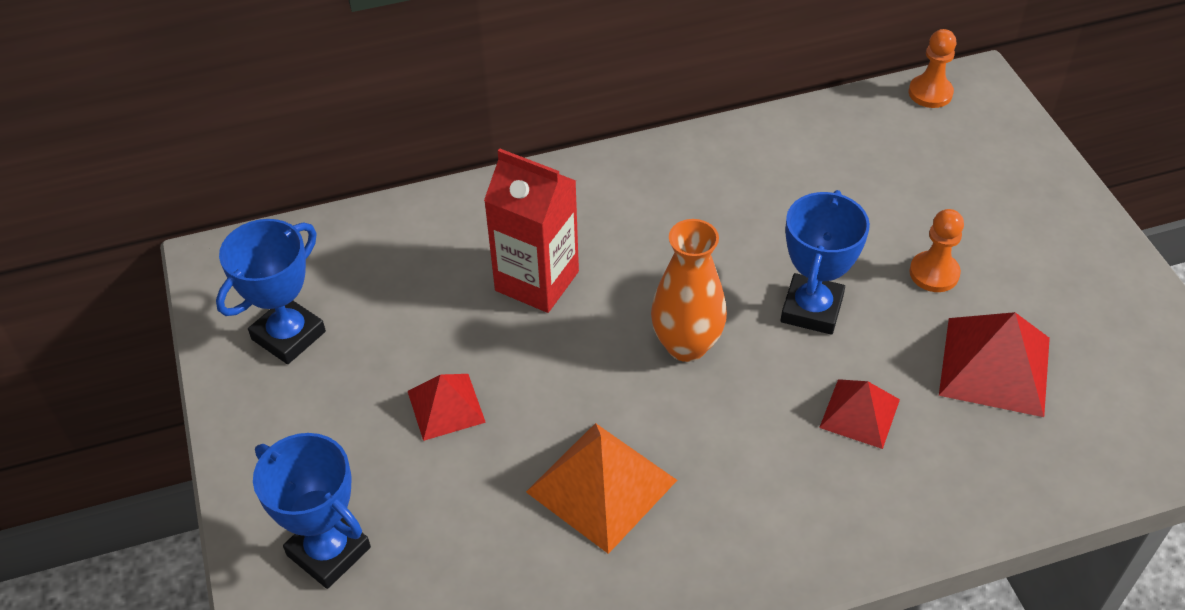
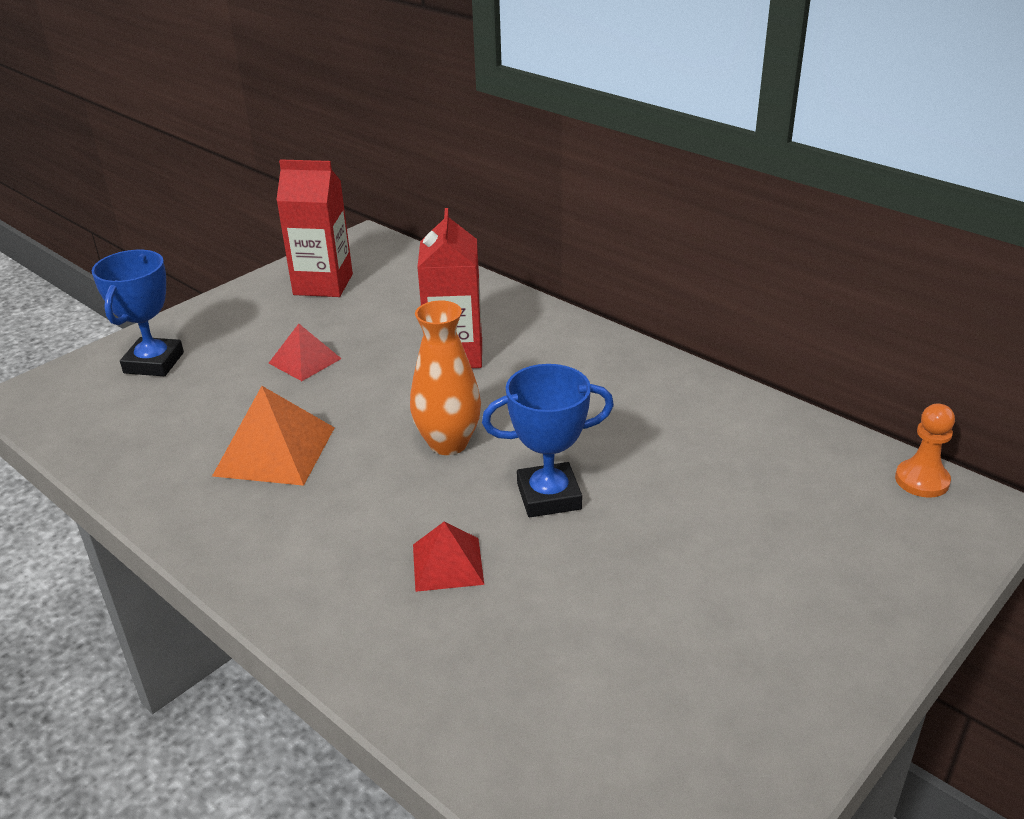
camera: 60 degrees right, 15 degrees down
blue trophy [216,219,326,364] -> red carton [276,159,353,297]
orange pawn [909,209,964,292] -> none
red pyramid [939,312,1050,417] -> none

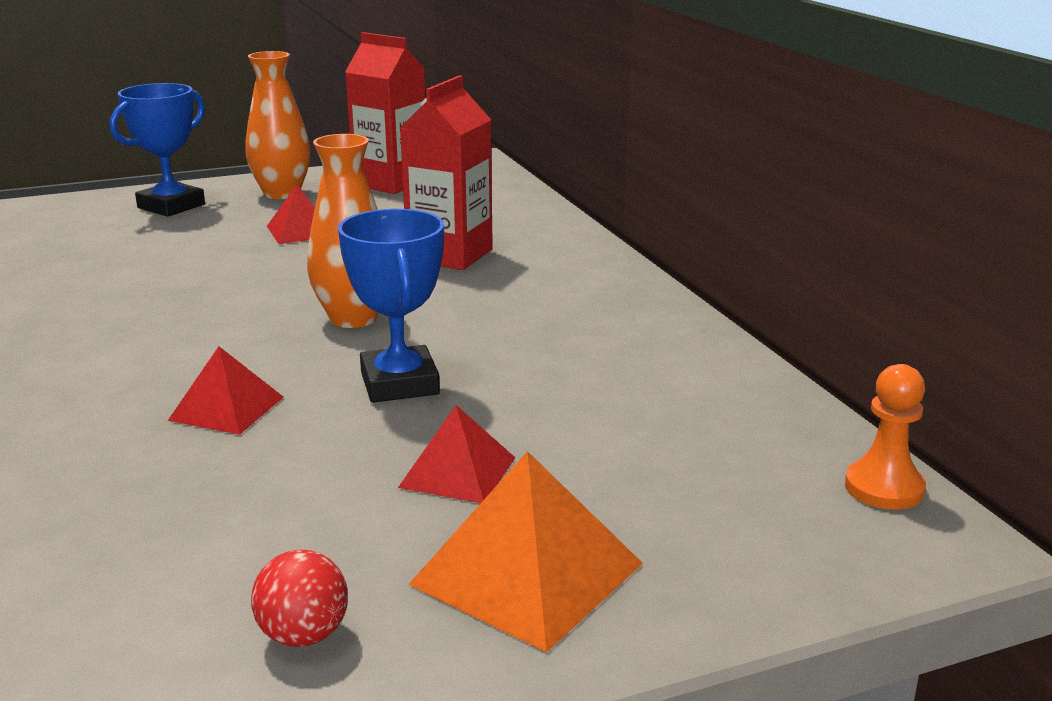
camera: 25 degrees right, 10 degrees down
orange pyramid [212,386,335,486] -> orange pyramid moved to [408,451,643,653]
blue trophy [482,364,614,517] -> blue trophy turned 60 degrees clockwise [338,209,444,403]
none -> orange vase [246,51,310,199]
none -> red ball [251,550,348,647]
none -> red pyramid [398,405,515,503]

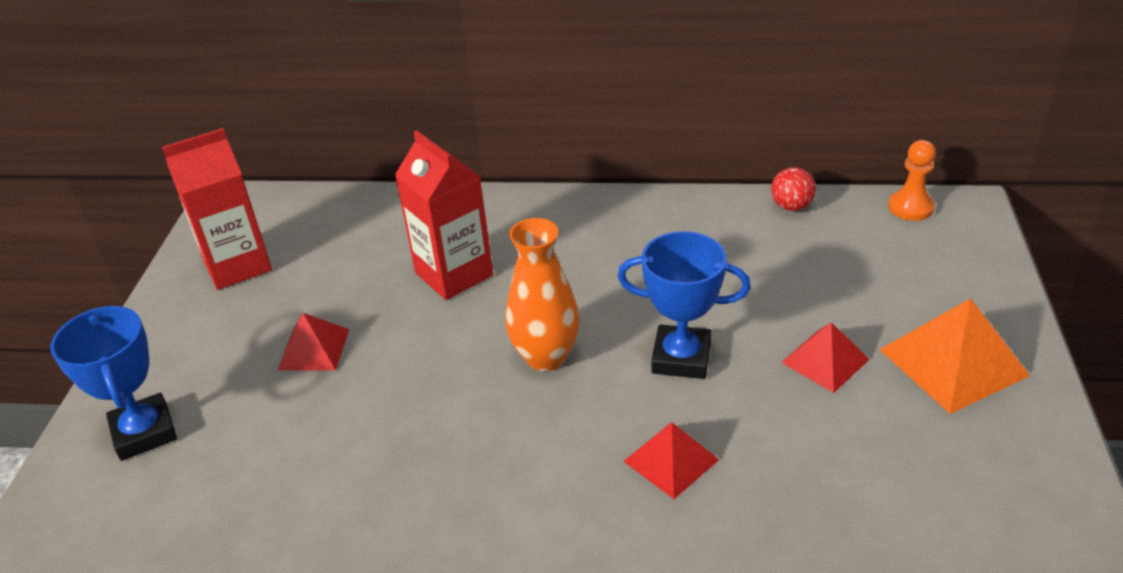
camera: 60 degrees left, 15 degrees up
orange vase [246,51,310,199] -> none
red ball [251,550,348,647] -> red ball moved to [771,167,816,211]

